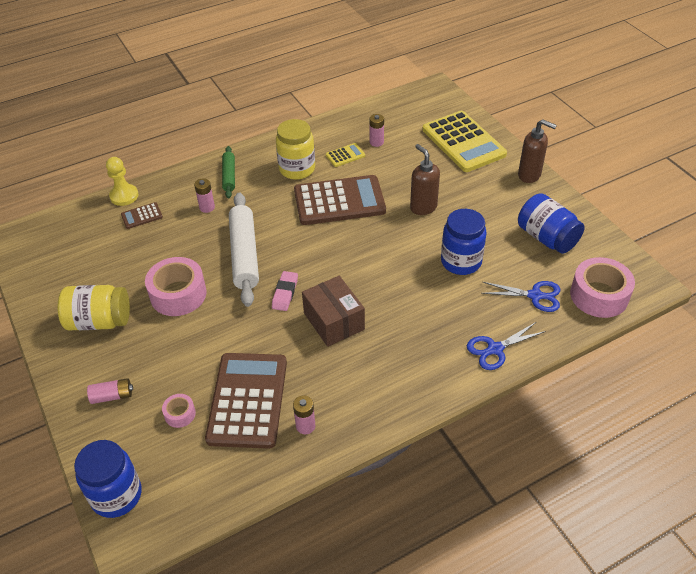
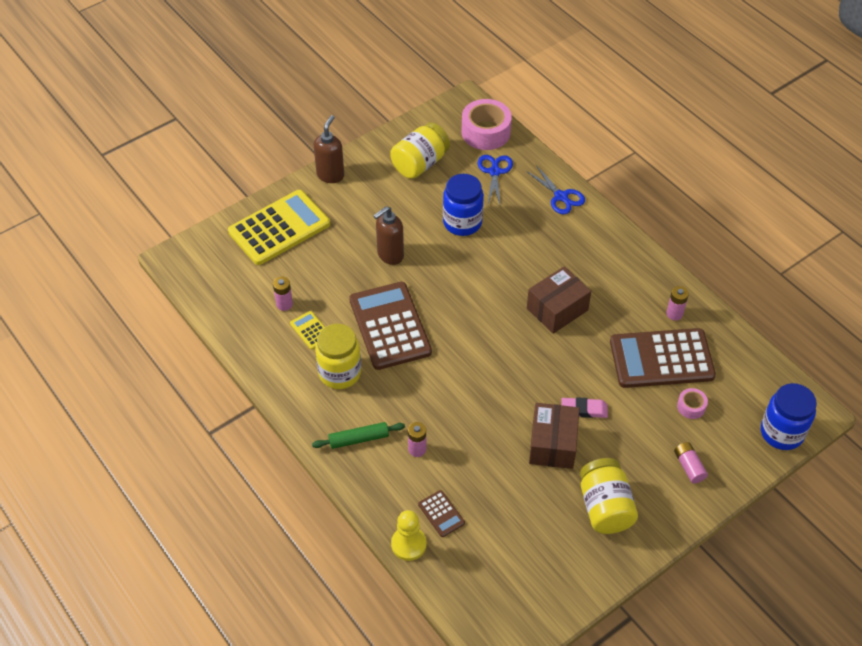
camera: 100 degrees left, 5 degrees up
pink tape [145,257,207,316] -> brown box [529,403,579,469]
white rolling pin [229,193,259,307] -> none
pink eraser [272,271,298,311] -> pink eraser moved to [561,397,608,418]
blue jar [518,193,584,254] -> yellow jar [390,123,450,179]

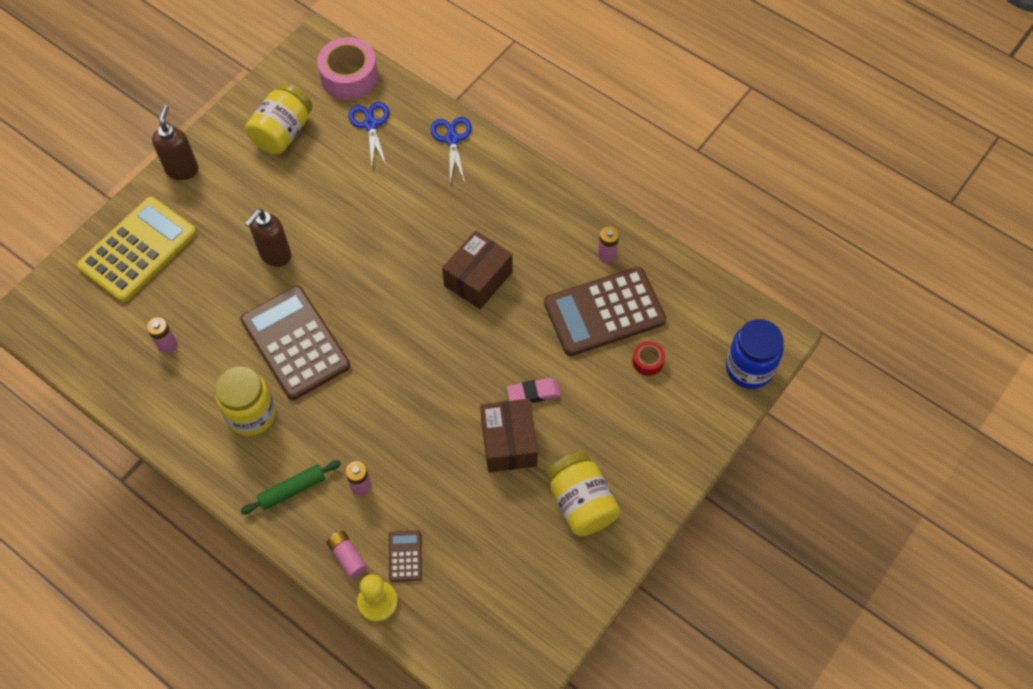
camera: 15 degrees left, 10 degrees up
yellow calculator [290,311,325,350] -> none
brown calculator [418,490,465,537] -> brown calculator turned 135 degrees counterclockwise [389,531,422,582]
blue jar [443,174,484,236] -> none
blue scissors [526,165,585,214] -> blue scissors turned 135 degrees counterclockwise [431,117,472,182]
pink battery [674,442,708,484] -> pink battery moved to [327,531,367,579]
pink tape [677,388,708,419] -> red tape [632,341,665,376]

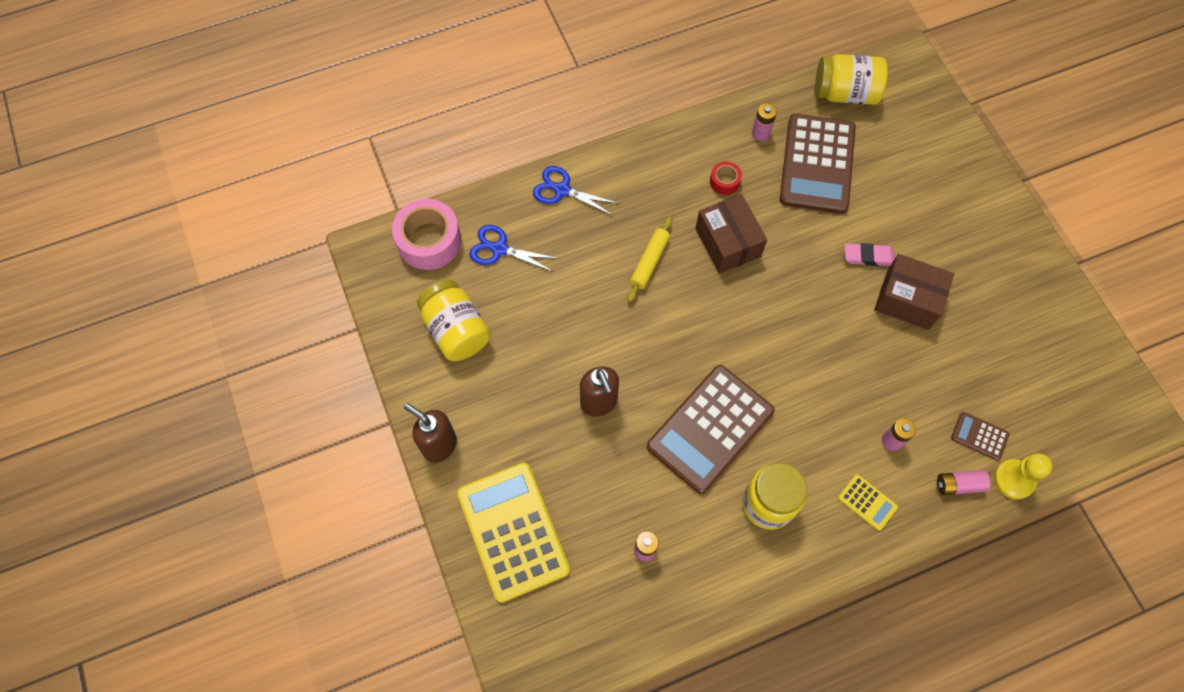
camera: 60 degrees left, 5 degrees up
brown calculator [240,286,350,400] -> brown calculator turned 45 degrees counterclockwise [647,365,775,494]
green rolling pin [240,460,341,514] -> yellow calculator [838,474,898,531]
pink eraser [507,378,561,402] -> pink eraser turned 75 degrees clockwise [845,243,895,266]
yellow jar [547,452,620,536] -> yellow jar moved to [815,54,888,105]
red tape [632,341,665,376] -> red tape moved to [710,161,742,195]
blue jar [726,319,784,389] -> none
none -> yellow rolling pin [627,216,672,302]

